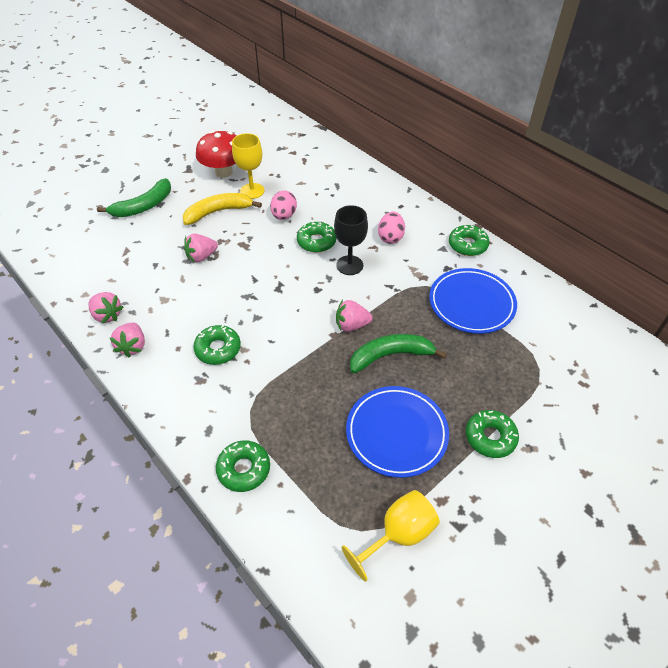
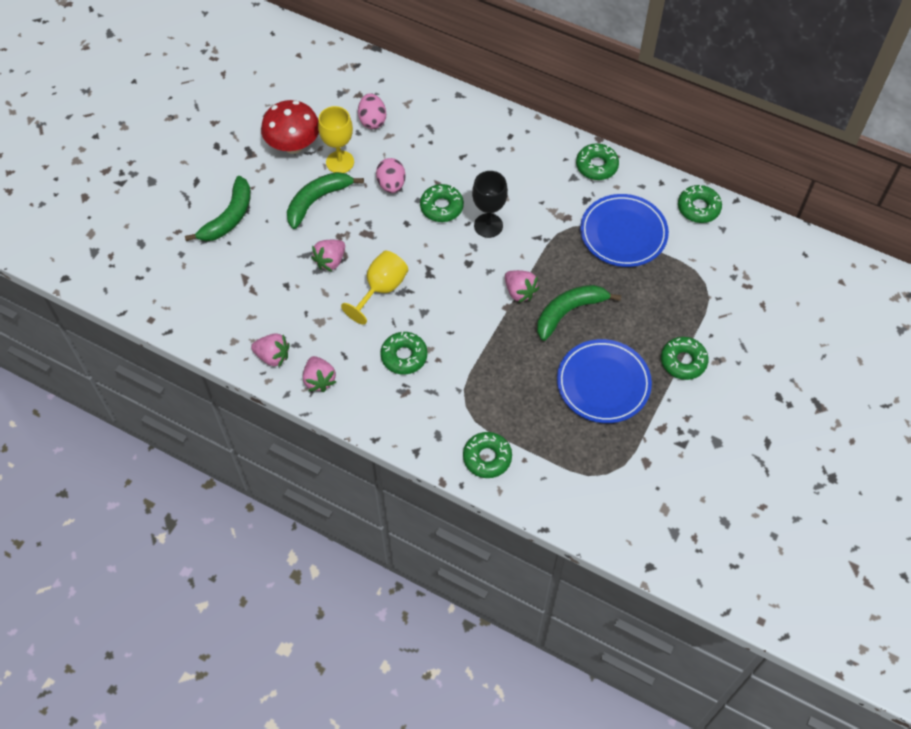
camera: 20 degrees left, 10 degrees up
yellow banana [183,193,262,225] -> green banana [287,172,364,229]
pink strawberry [336,300,373,332] -> pink strawberry turned 105 degrees counterclockwise [505,270,539,303]
yellow goblet [342,490,440,582] -> yellow goblet moved to [341,251,408,325]
pink egg [378,212,405,244] -> pink egg moved to [358,93,386,129]
none -> green donut [678,185,722,223]

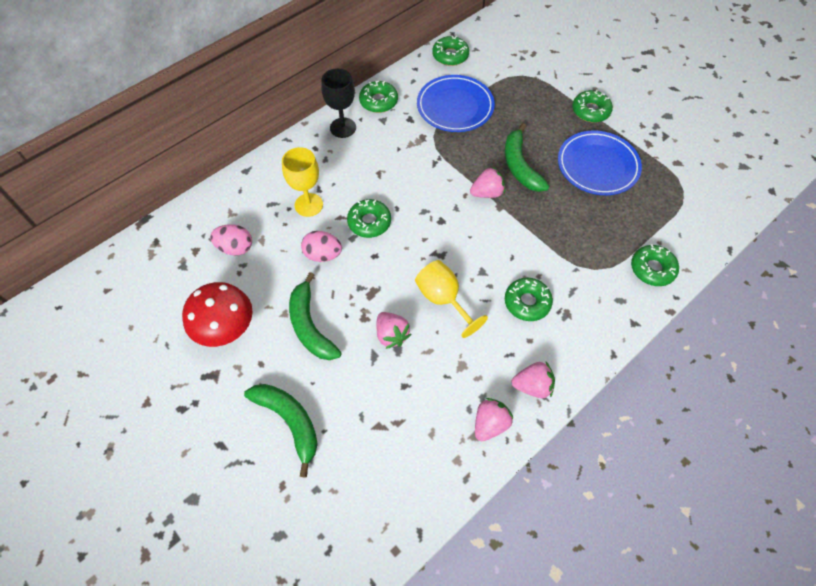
camera: 70 degrees left, 0 degrees up
yellow goblet [318,106,354,173] -> yellow goblet moved to [282,147,323,217]
black goblet [472,171,508,238] -> black goblet moved to [321,68,356,138]

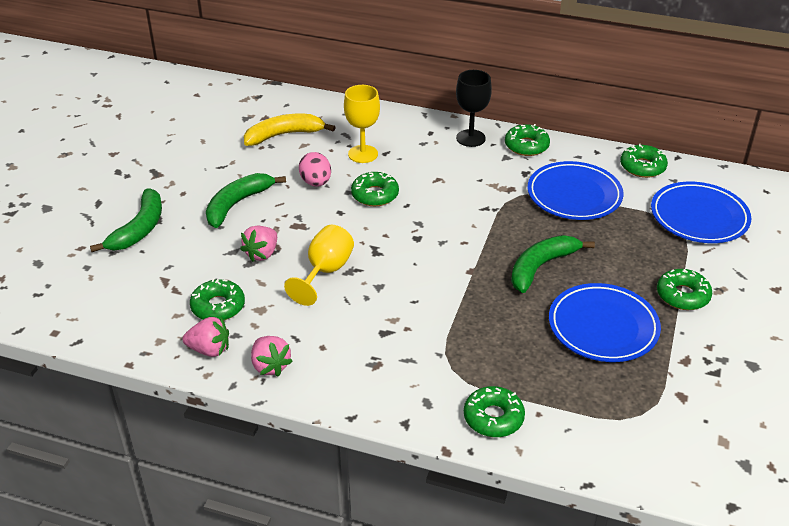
camera: 60 degrees right, 20 degrees down
red mushroom [182,282,253,347] -> none
pink egg [210,224,252,256] -> yellow banana [244,114,336,146]
pink strawberry [470,166,505,198] -> none
green donut [505,278,553,321] -> green donut moved to [190,278,245,320]
none -> blue plate [651,182,751,243]

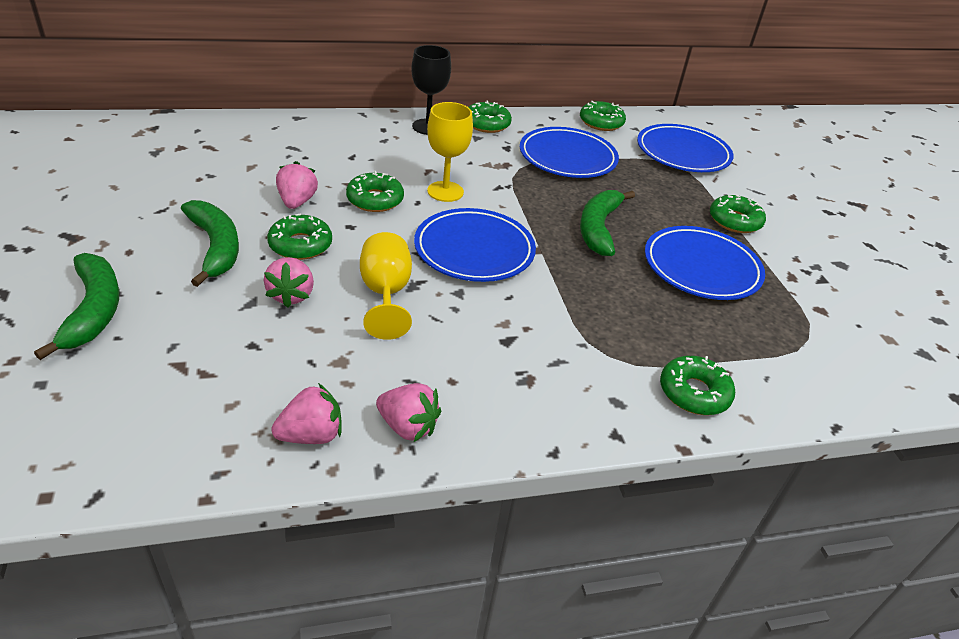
camera: 35 degrees left, 0 degrees up
green donut [190,278,245,320] -> green donut moved to [267,213,332,260]
green banana [206,173,286,228] -> green banana turned 150 degrees clockwise [181,200,239,287]
yellow banana [244,114,336,146] -> none
pink egg [299,152,331,187] -> pink strawberry [276,161,318,209]
yellow goblet [344,85,380,163] -> yellow goblet moved to [427,102,473,202]
none -> blue plate [414,208,536,282]

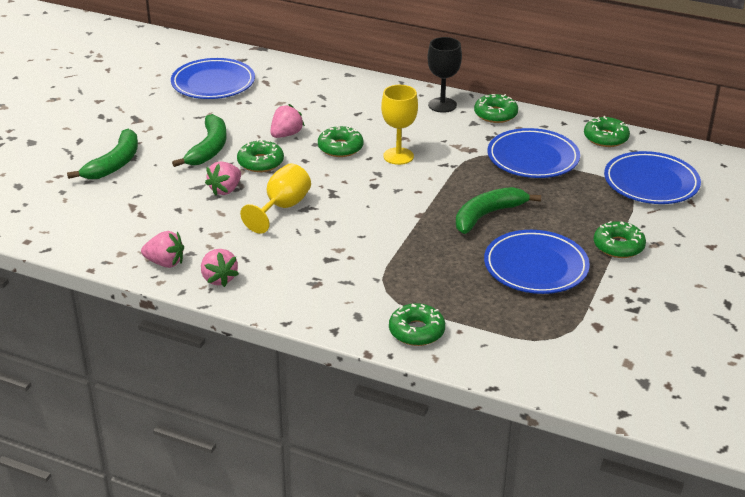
camera: 40 degrees right, 5 degrees down
blue plate [414,208,536,282] -> blue plate moved to [171,58,255,99]

